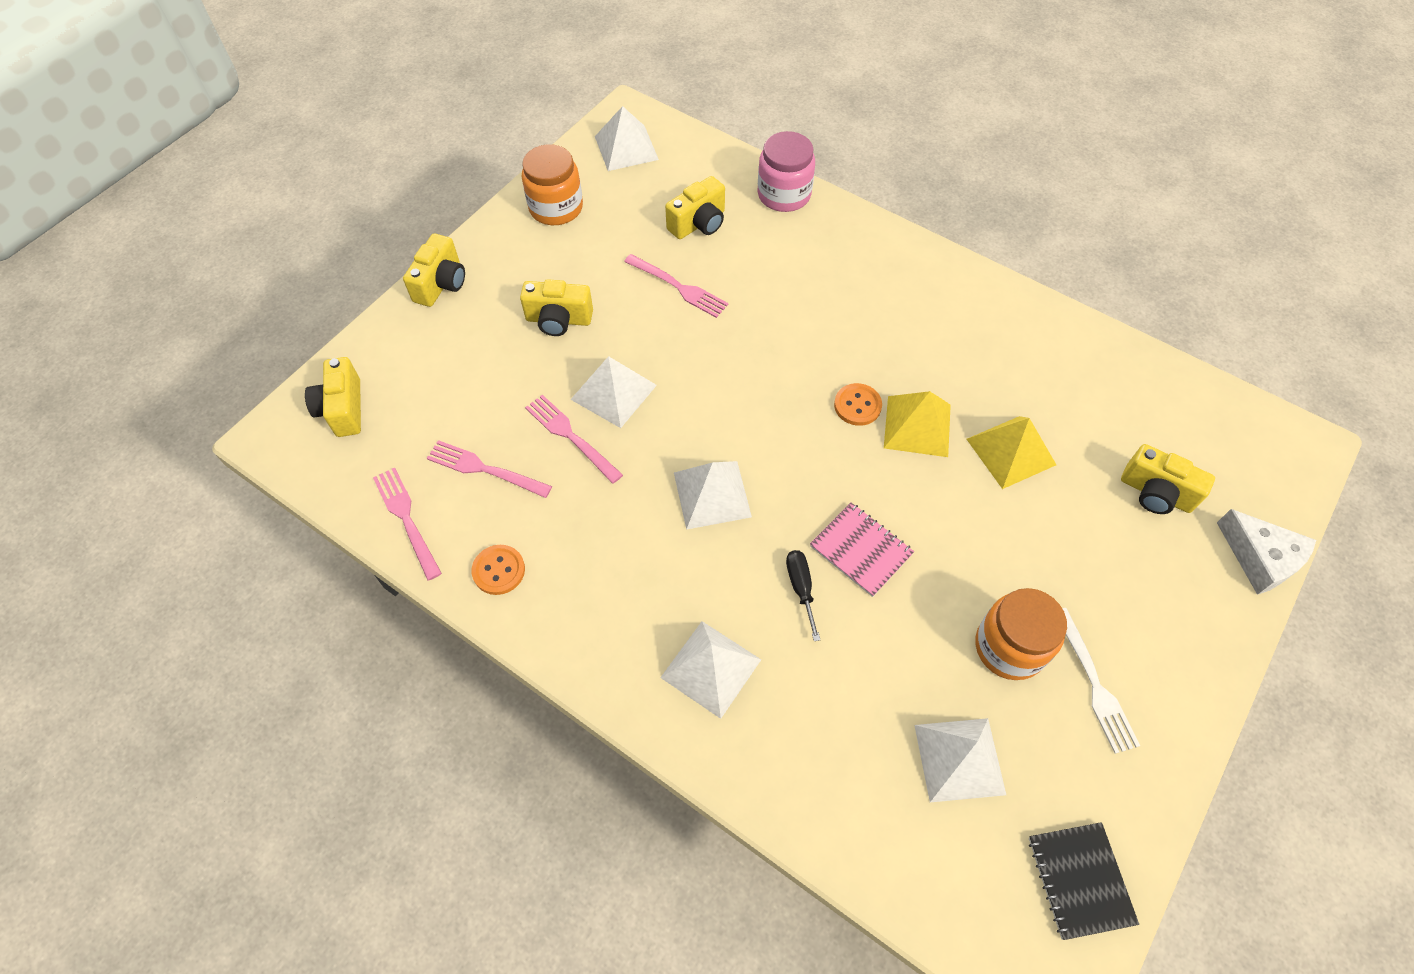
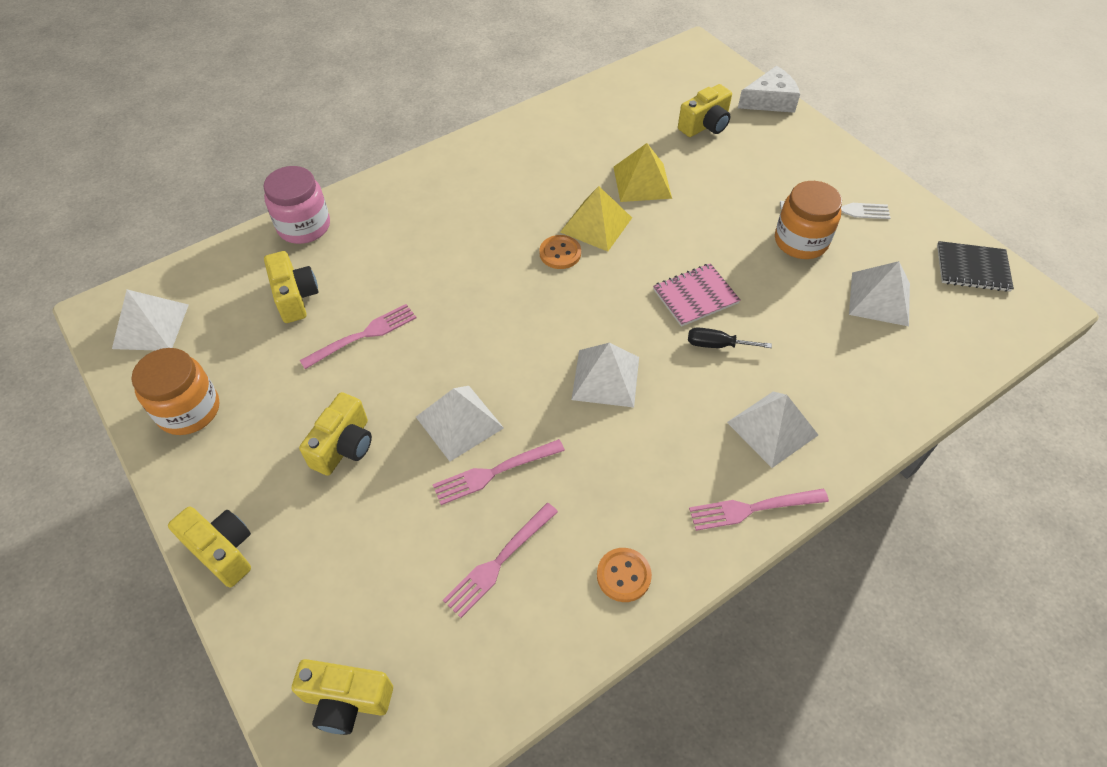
camera: 70 degrees left, 5 degrees down
pink fork [373,467,442,580] -> pink fork moved to [689,489,829,531]

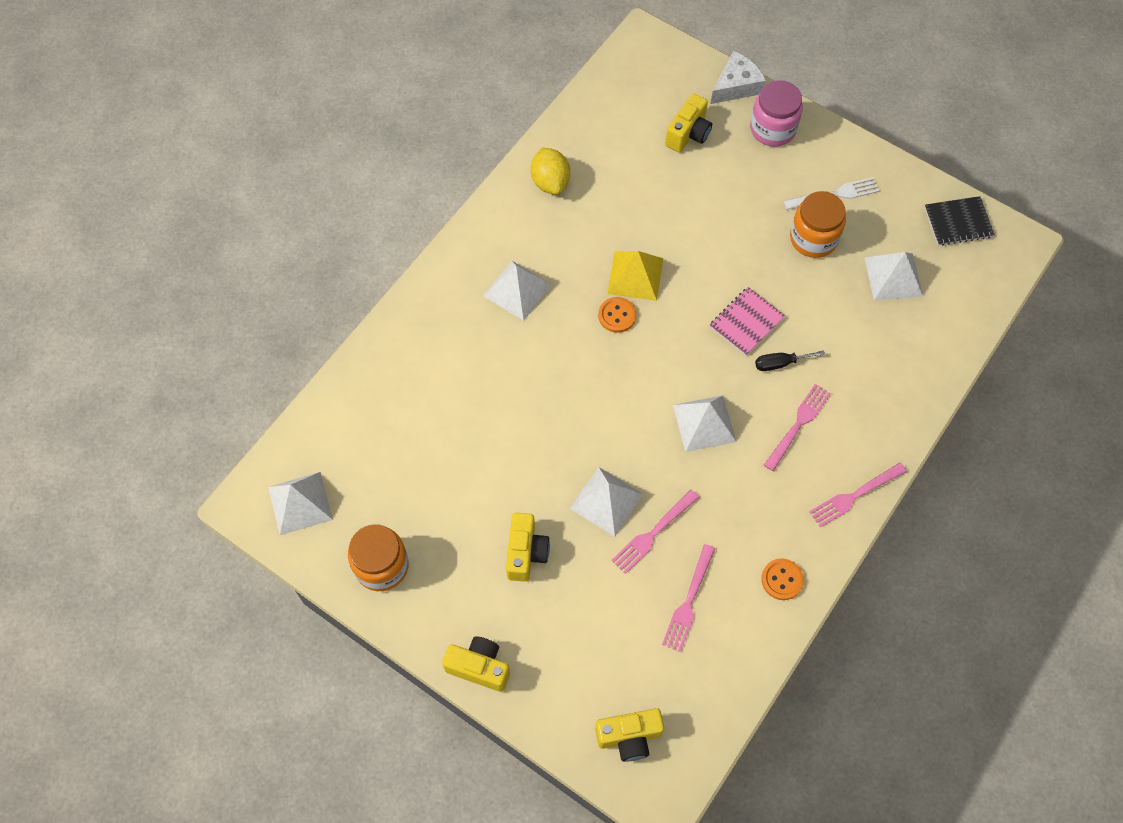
camera: 20 degrees left, 10 degrees up
pink jar [263,166,330,244] -> pink jar moved to [750,80,803,147]
yellow camera [264,251,318,323] -> none
pink fork [299,304,417,369] -> pink fork moved to [764,384,831,471]
yellow pyramid [613,143,672,202] -> none
white pyramid [727,391,818,468] -> white pyramid moved to [483,261,552,321]
none -> yellow lemon [531,148,570,195]

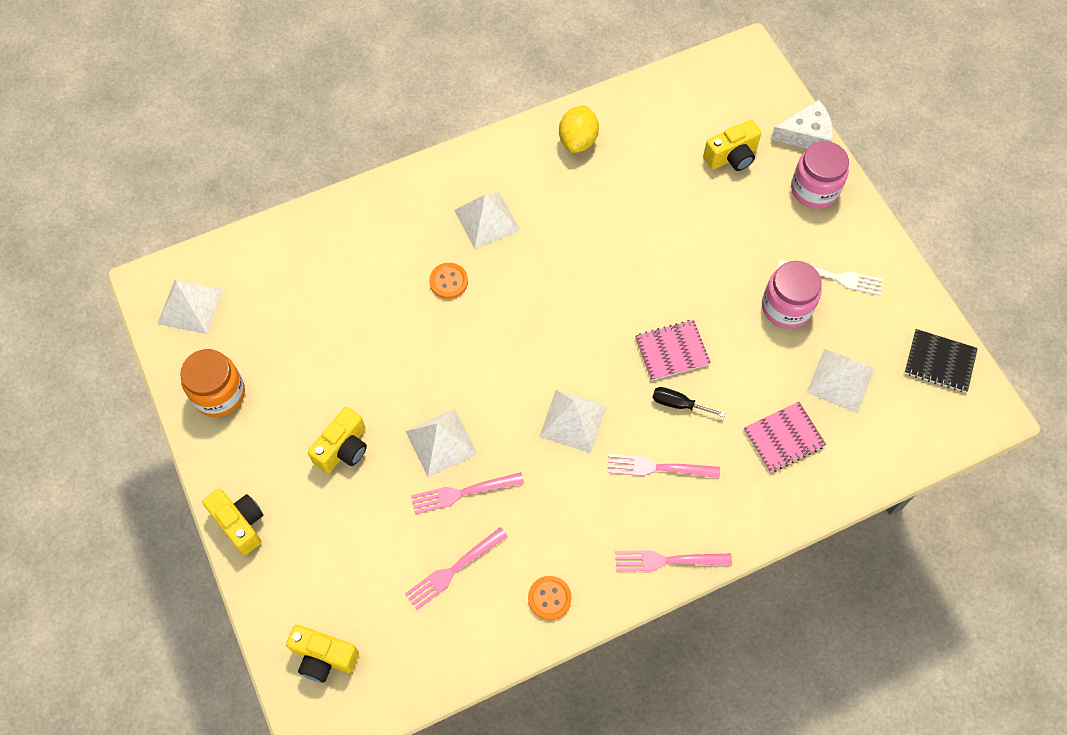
camera: 30 degrees right, 0 degrees up
orange button [598,297,636,333] -> orange button moved to [429,263,468,299]
yellow pyramid [607,251,663,301] -> none
pink fork [764,384,831,471] -> pink fork turned 150 degrees counterclockwise [607,454,720,478]
orange jar [790,191,846,258] -> pink jar [762,261,822,329]
none -> pink notebook [744,402,826,472]

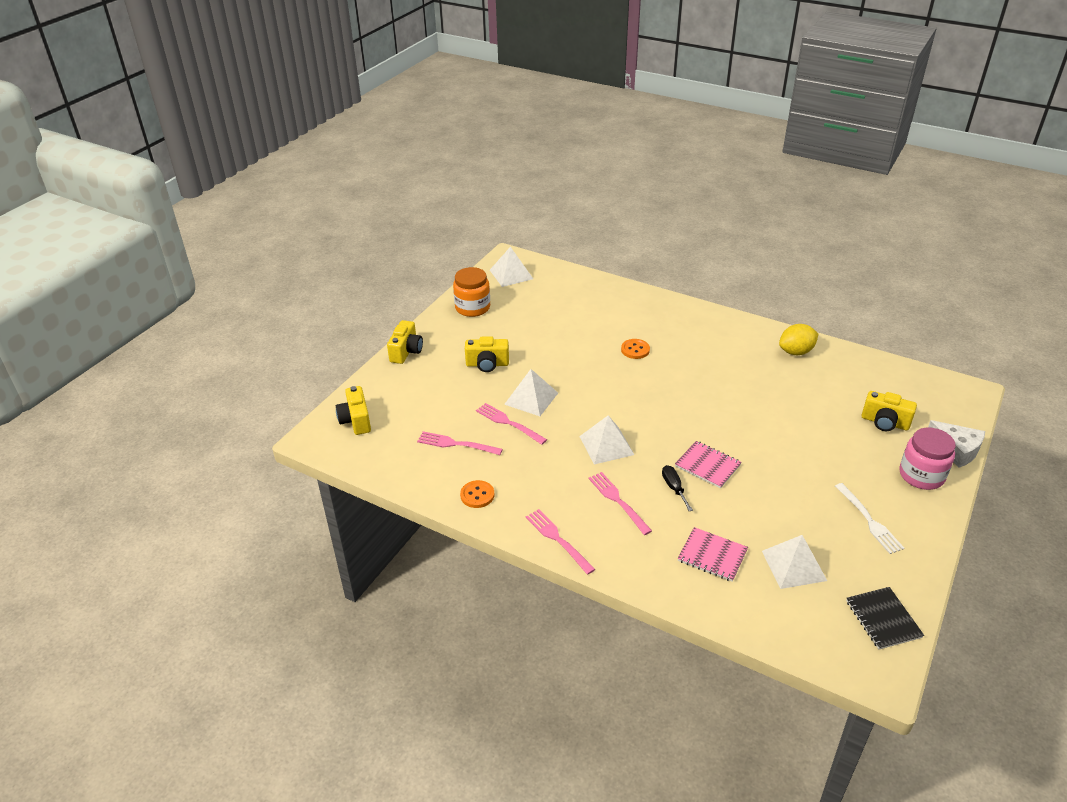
camera: 55 degrees right, 25 degrees down
white pyramid [454,192,520,249] -> none
pink jar [762,261,822,329] -> none

